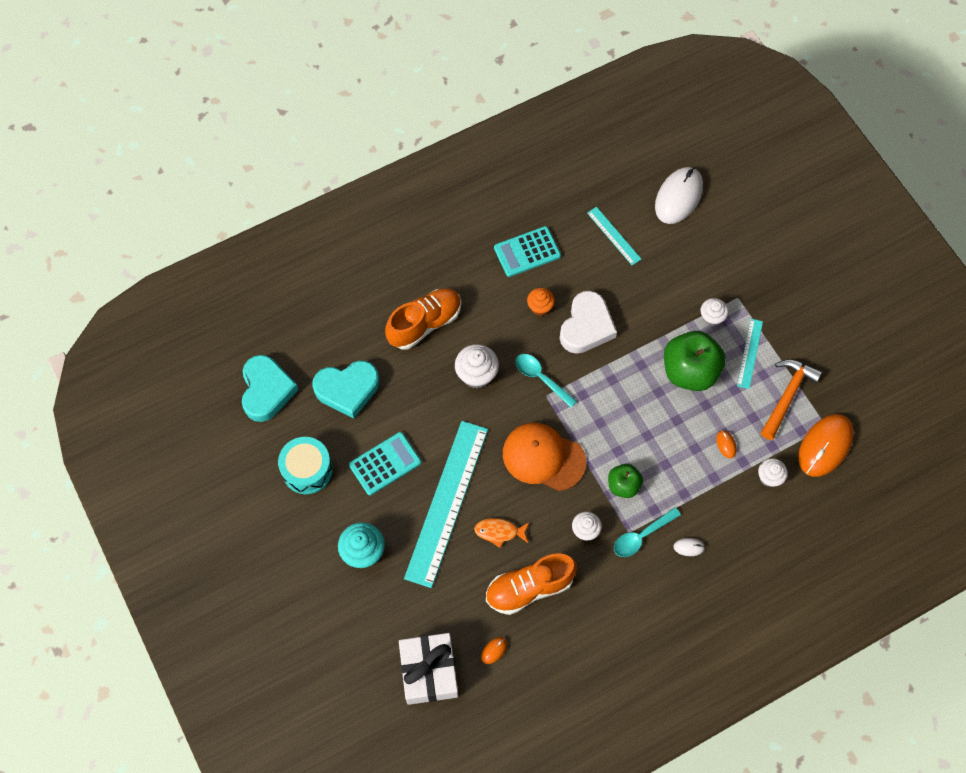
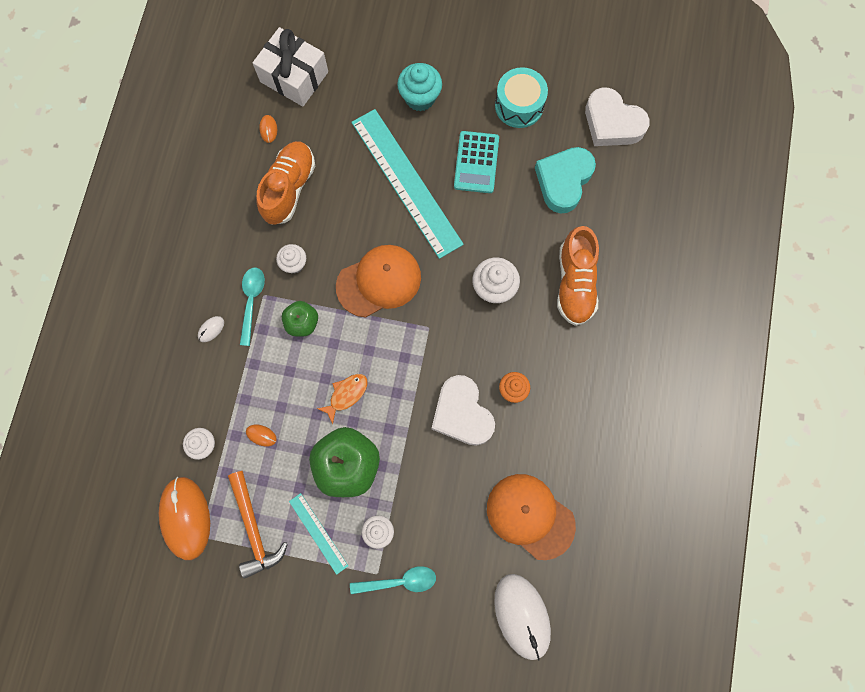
camera: 130 degrees right, 10 degrees up
turquoise heart [242,355,299,422] -> white heart [585,87,650,146]
orange fish [474,518,529,548] -> orange fish moved to [317,374,368,424]
turquoise calculator [494,226,561,277] -> none
turquoise spoon [515,354,577,407] -> turquoise spoon moved to [350,566,436,594]
turquoise ruler [587,207,641,265] -> orange cap [487,474,576,560]

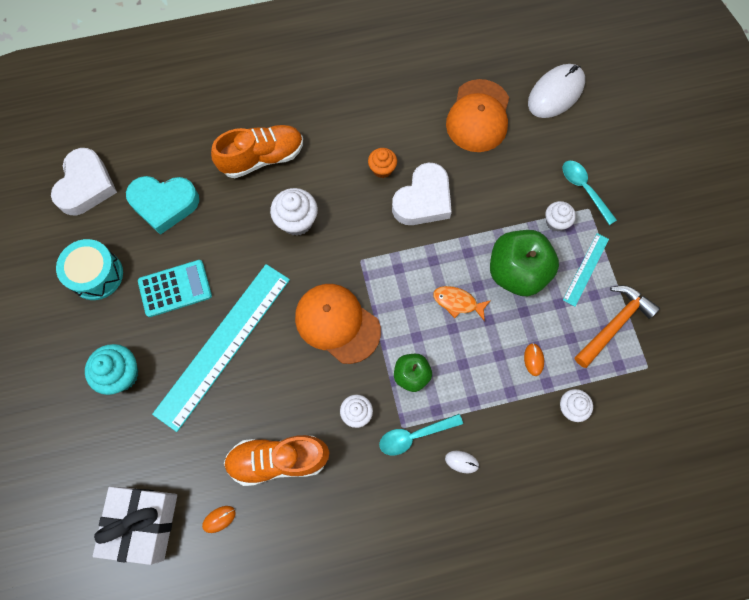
camera: 115 degrees left, 5 degrees down
orange mouse [159,477,210,560] -> none

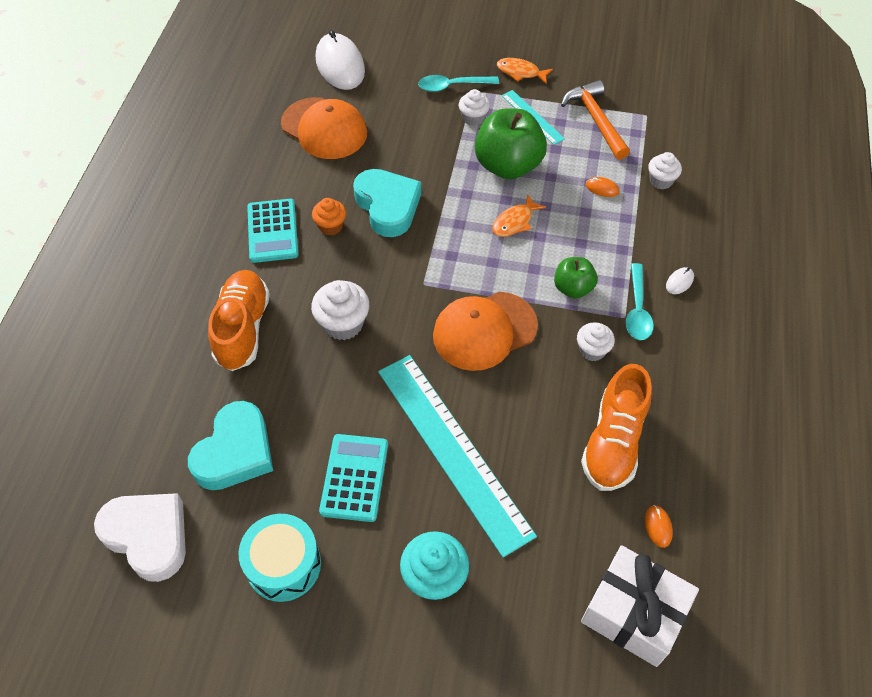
camera: 65 degrees left, 15 degrees down
white heart [392,163,452,225] -> turquoise heart [353,169,422,237]
none -> turquoise calculator [247,199,299,263]
none -> orange fish [497,58,553,84]

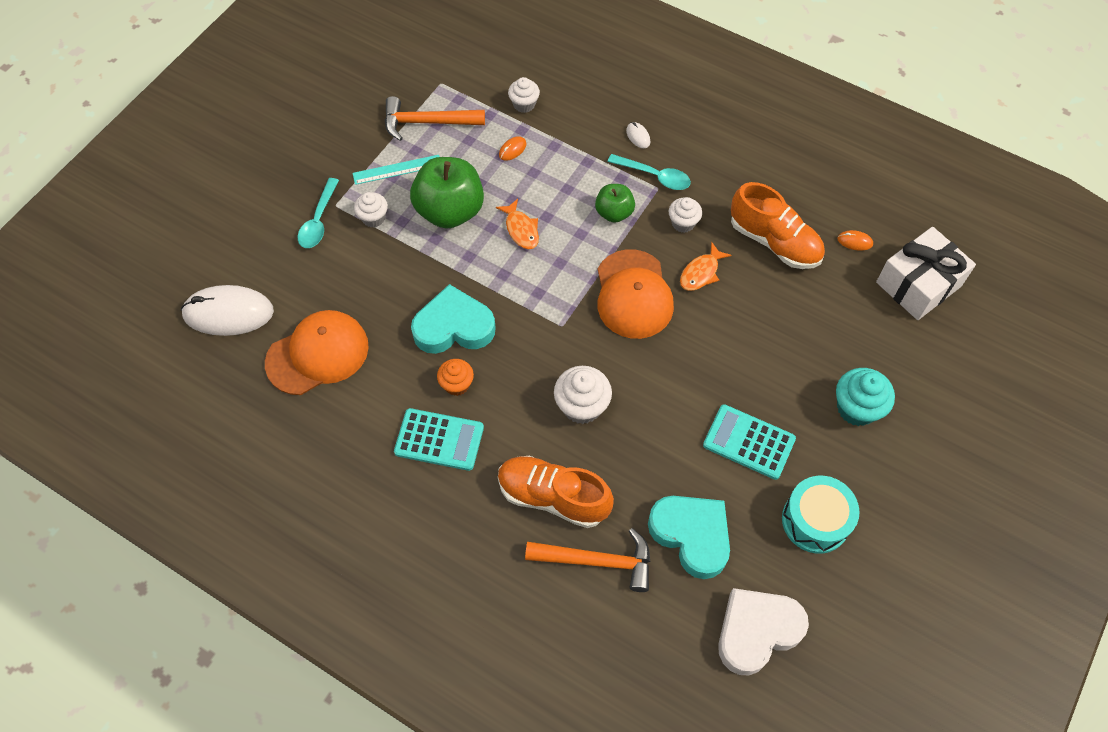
camera: 70 degrees left, 5 degrees up
turquoise ruler [378,355,537,558] -> none
orange fish [497,58,553,84] -> orange fish moved to [680,242,732,291]
none -> orange hammer [525,528,650,592]

